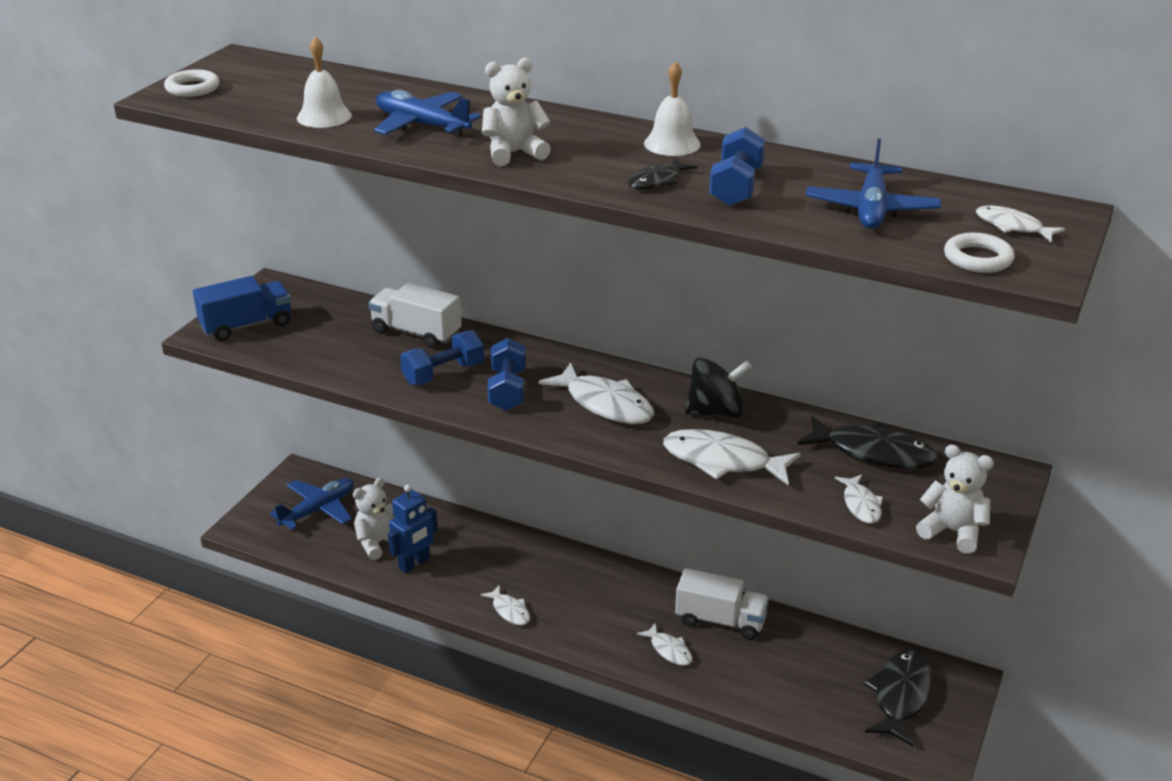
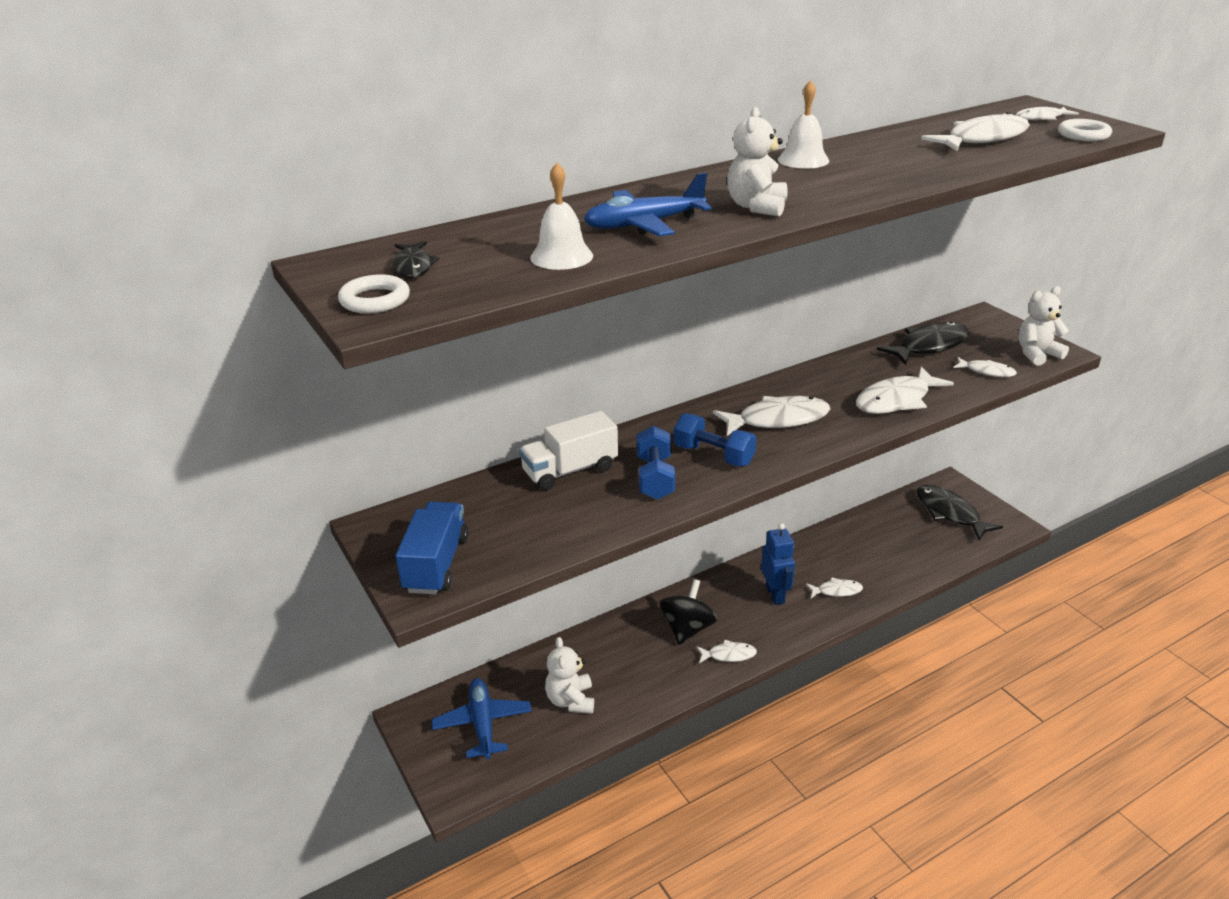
camera: 55 degrees left, 0 degrees up
blue robot [388,485,438,574] -> blue robot moved to [761,523,795,605]
black fish [628,158,697,189] -> black fish moved to [393,241,439,278]
white truck [675,568,769,640] -> none
black spinning top [685,358,752,418] -> black spinning top moved to [660,579,718,645]
blue dumbbell [709,127,765,206] -> none
blue plane [806,138,941,229] -> white fish [921,112,1030,151]

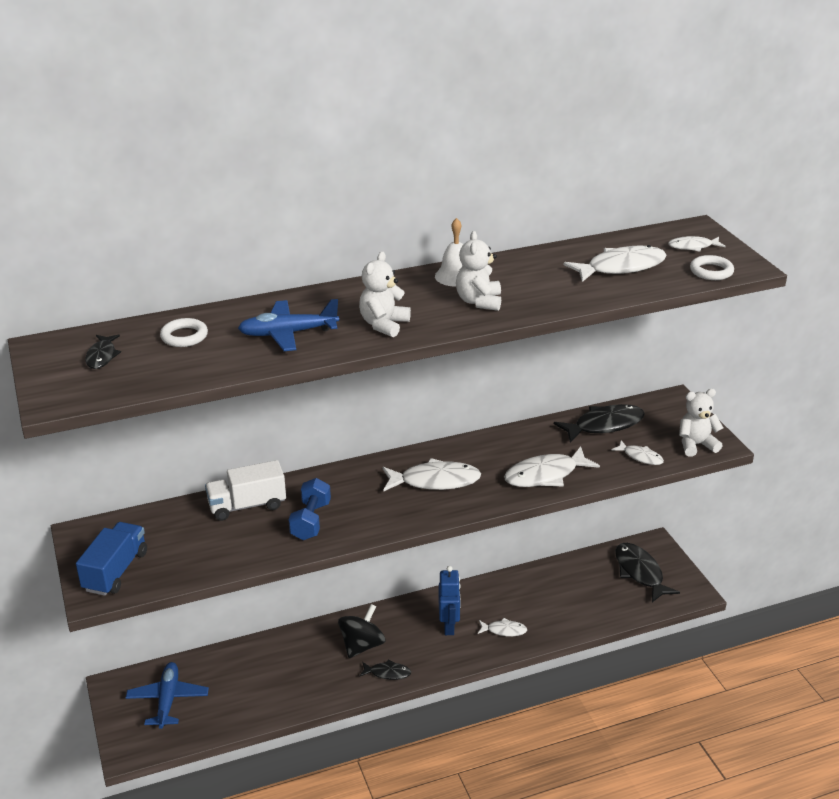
camera: 10 degrees right, 0 degrees up
white ring [338,274,410,313] -> white ring moved to [160,318,208,347]
white bell [530,163,593,270] -> none
white teddy bear [545,637,594,714] -> white teddy bear moved to [456,231,501,311]
blue dumbbell [674,413,757,467] -> none
white fish [696,640,757,663] -> black fish [359,659,411,680]

